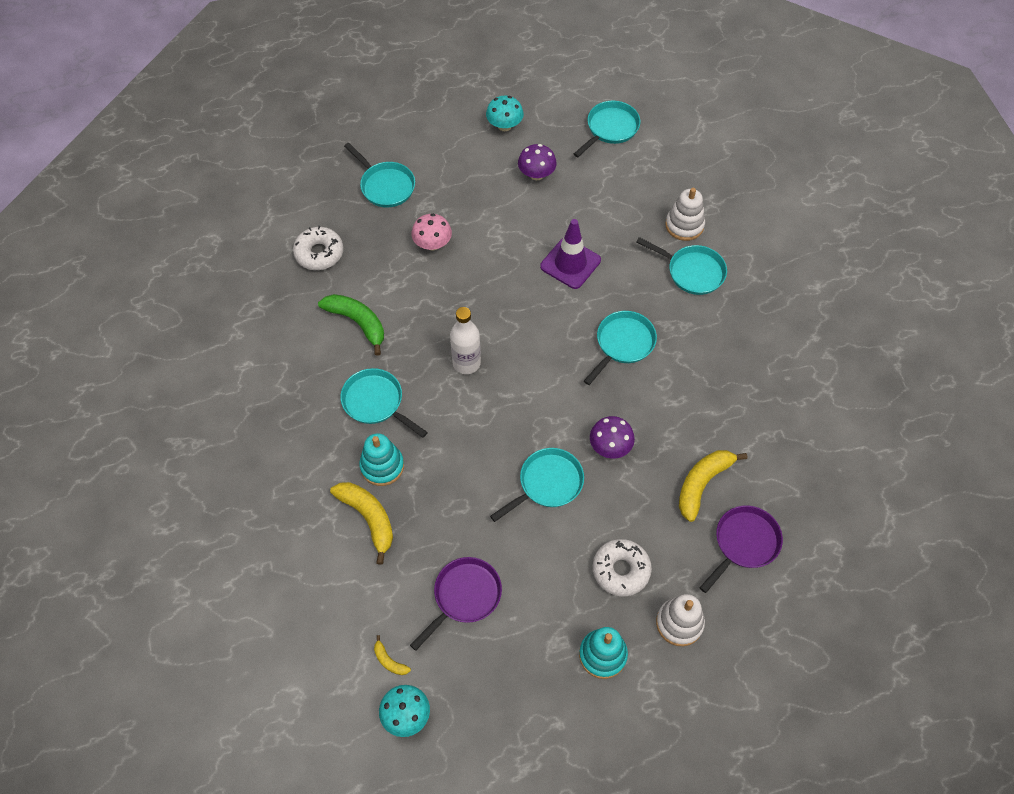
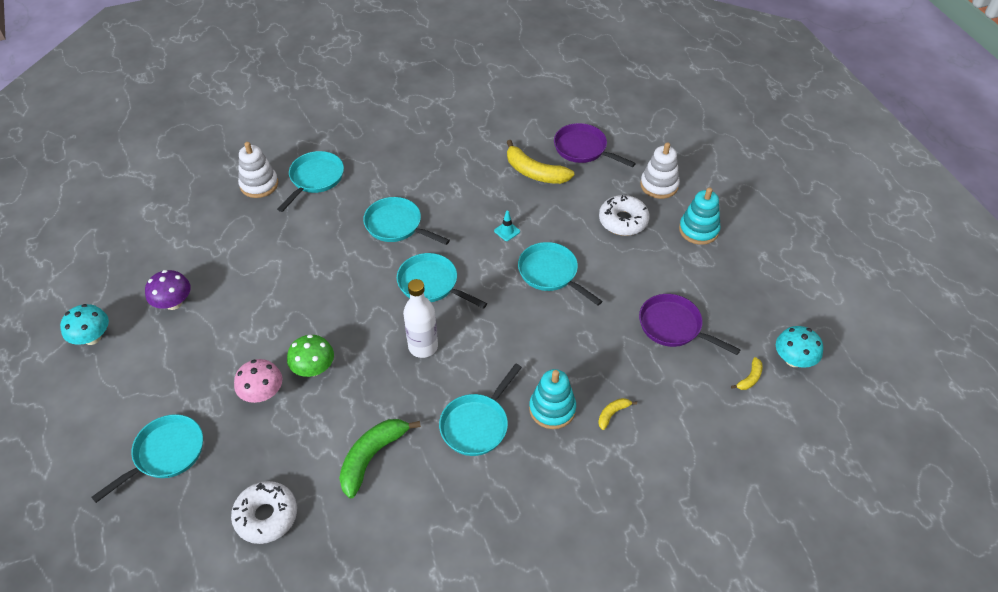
camera: 95 degrees left, 10 degrees down
yellow banana [330,482,393,565] -> yellow banana [598,398,637,430], size x0.48
purple traffic cone [540,219,601,289] -> none
turquoise pan [574,101,640,157] -> turquoise pan moved to [397,253,487,309]
purple mushroom [590,416,635,459] -> turquoise traffic cone [494,211,520,241]
none -> green mushroom [287,334,334,377]

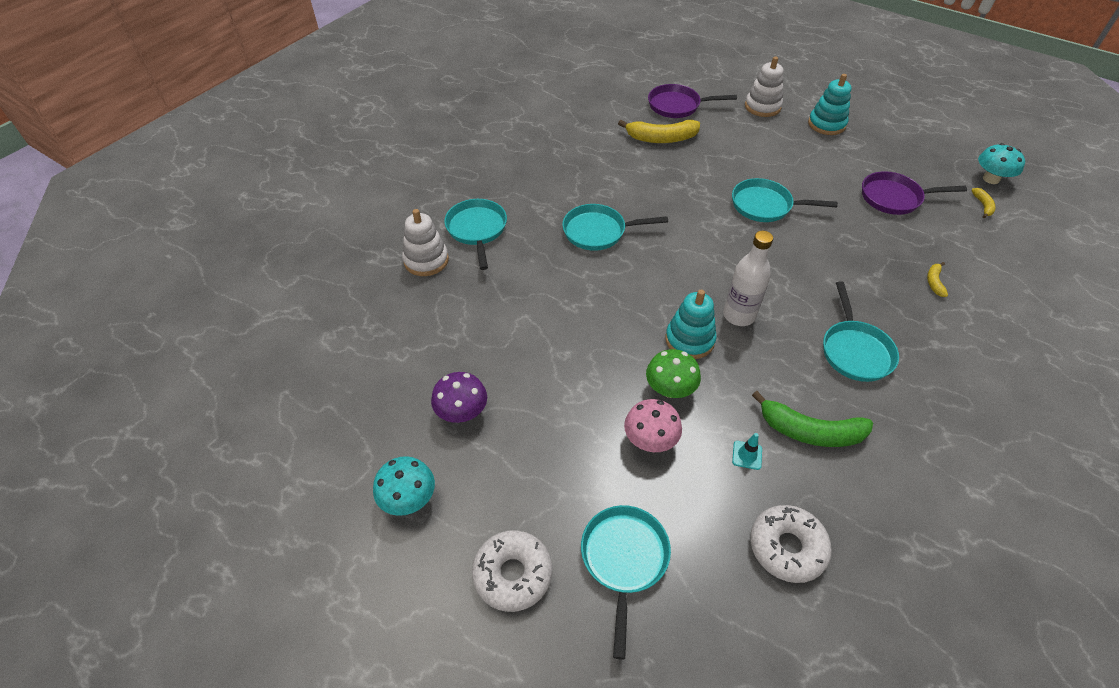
camera: 35 degrees left, 0 degrees up
green banana [339,419,421,498] -> green banana turned 75 degrees counterclockwise [752,391,873,447]
turquoise pan [397,253,487,309] -> none
turquoise traffic cone [494,211,520,241] -> turquoise traffic cone moved to [732,433,762,470]
turquoise stacking toy [529,369,576,429] -> turquoise stacking toy moved to [665,290,717,359]
white donut [599,195,650,236] -> white donut moved to [472,530,552,612]

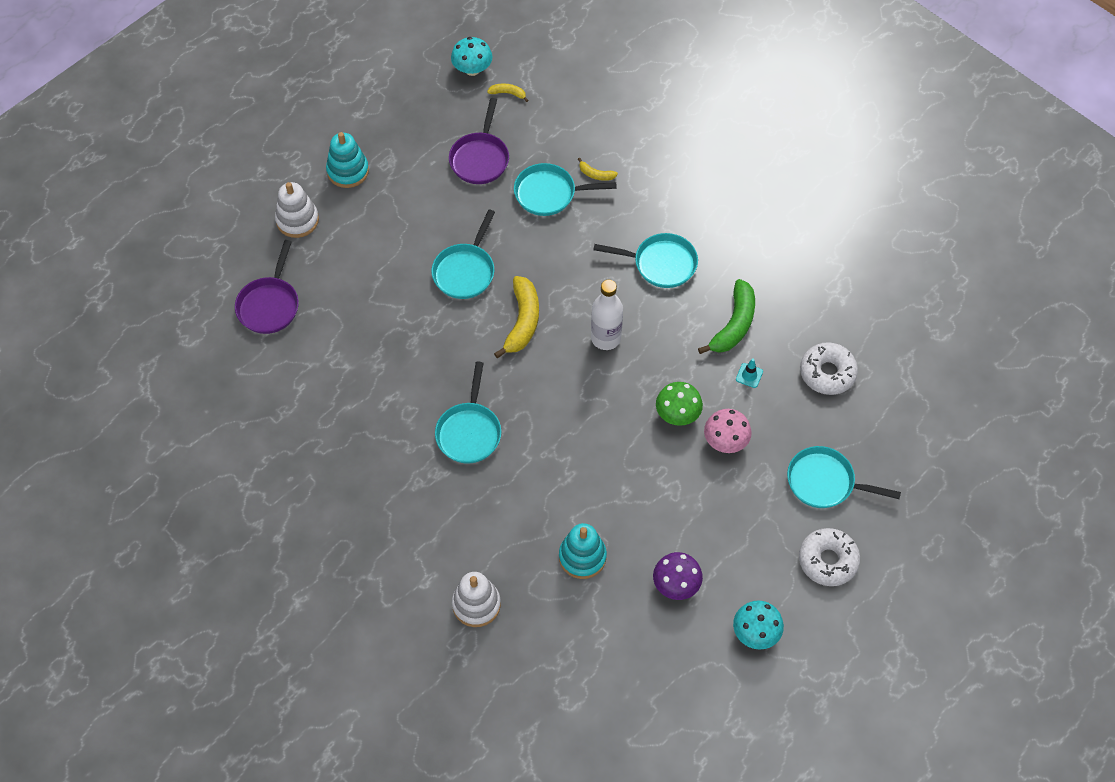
camera: 80 degrees left, 10 degrees up
turquoise pan [444,199,507,270] -> turquoise pan moved to [514,163,617,216]
yellow banana [618,120,700,143] -> yellow banana moved to [494,276,539,358]
turquoise stacking toy [665,290,717,359] -> turquoise stacking toy moved to [559,523,607,579]

